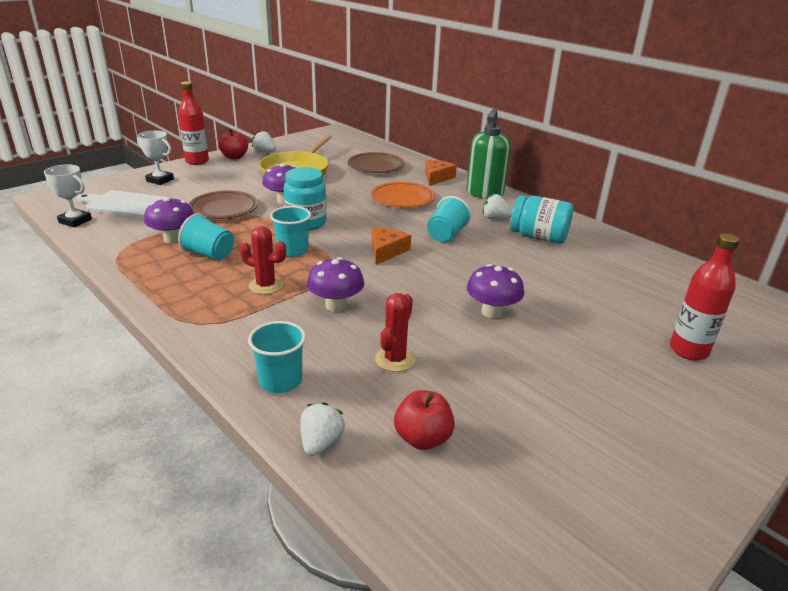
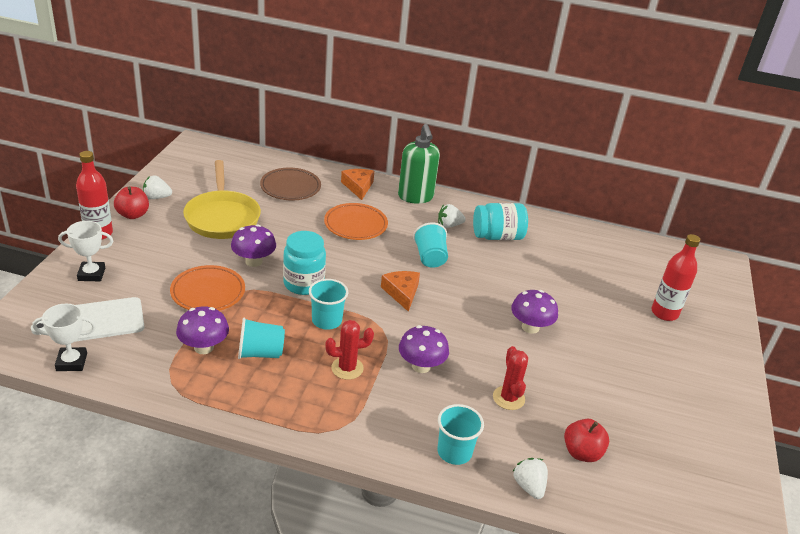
camera: 35 degrees left, 5 degrees up
brown plate [189,191,258,219] -> orange plate [170,265,245,311]

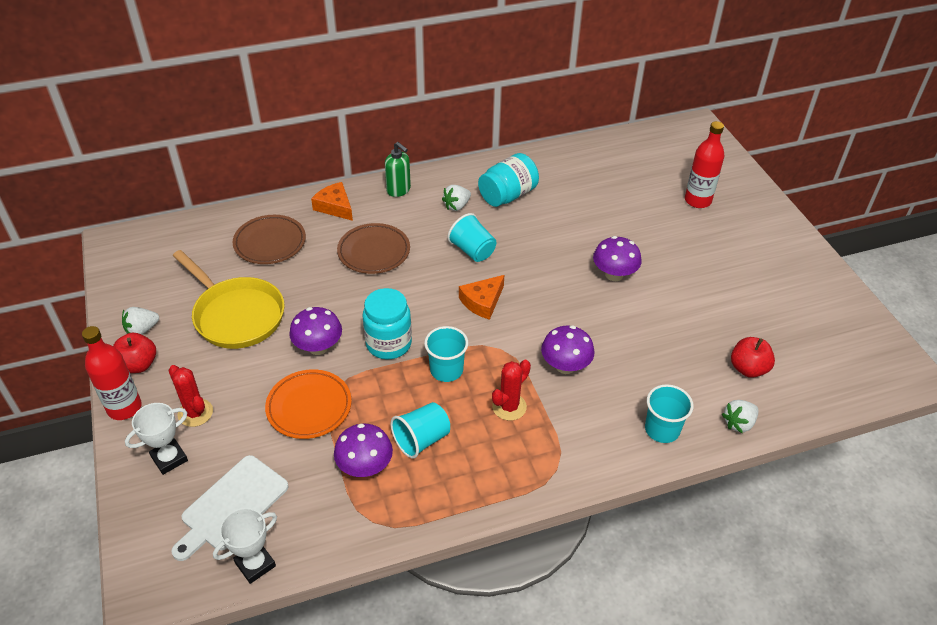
camera: 30 degrees left, 10 degrees up
orange plate [324,203,388,240] -> brown plate [337,223,410,274]
orange cheese [381,271,420,312] -> orange cheese turned 90 degrees counterclockwise [459,275,504,320]
green soap dispenser [398,124,440,204] -> green soap dispenser [385,142,411,197], size x0.64
red cactus [493,346,528,410] -> red cactus moved to [168,365,213,427]
white strawberry [512,458,548,499] -> white strawberry turned 75 degrees counterclockwise [722,400,758,433]

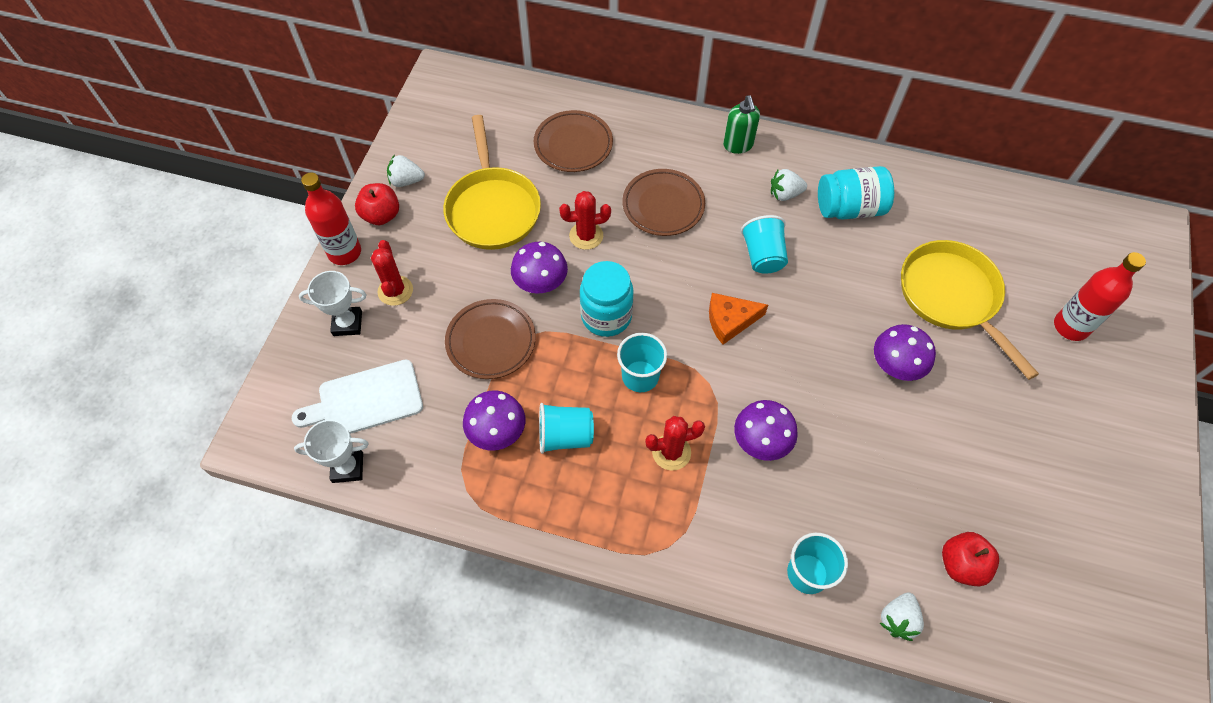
camera: 35 degrees right, 15 degrees up
orange plate [265,369,352,439] -> brown plate [445,299,536,379]
orange cheese [311,182,353,221] -> none
white strawberry [722,400,758,433] -> white strawberry turned 60 degrees counterclockwise [880,593,924,641]
none -> red cactus [559,191,611,250]
none -> yellow pan [901,240,1039,380]

